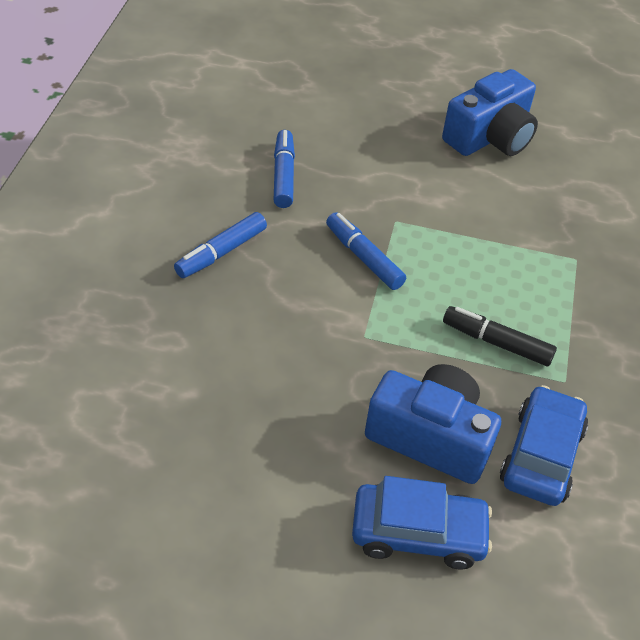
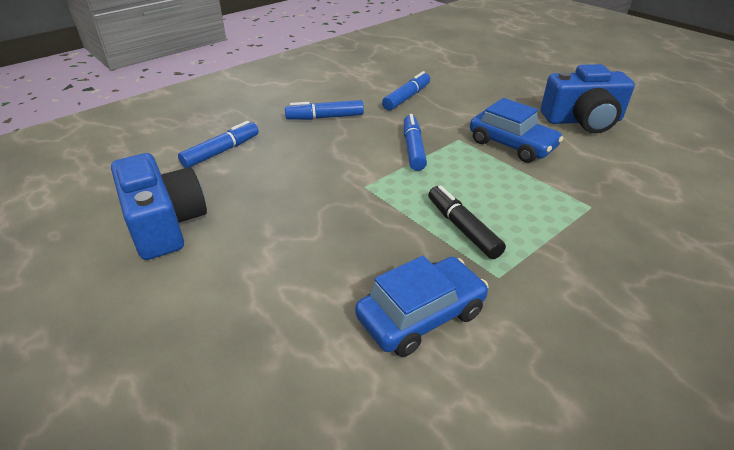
camera: 40 degrees right, 10 degrees down
blue car [352,476,492,570] -> blue car moved to [470,98,563,163]
blue camera [365,364,501,484] -> blue camera moved to [111,153,207,260]
none -> blue marker [178,121,259,168]

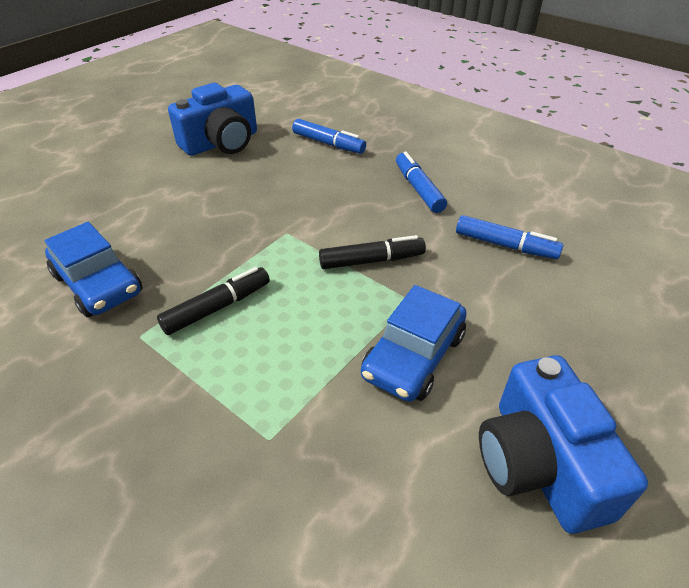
camera: 80 degrees right, 5 degrees up
blue marker [404,114,427,171] -> black marker [319,235,426,269]

